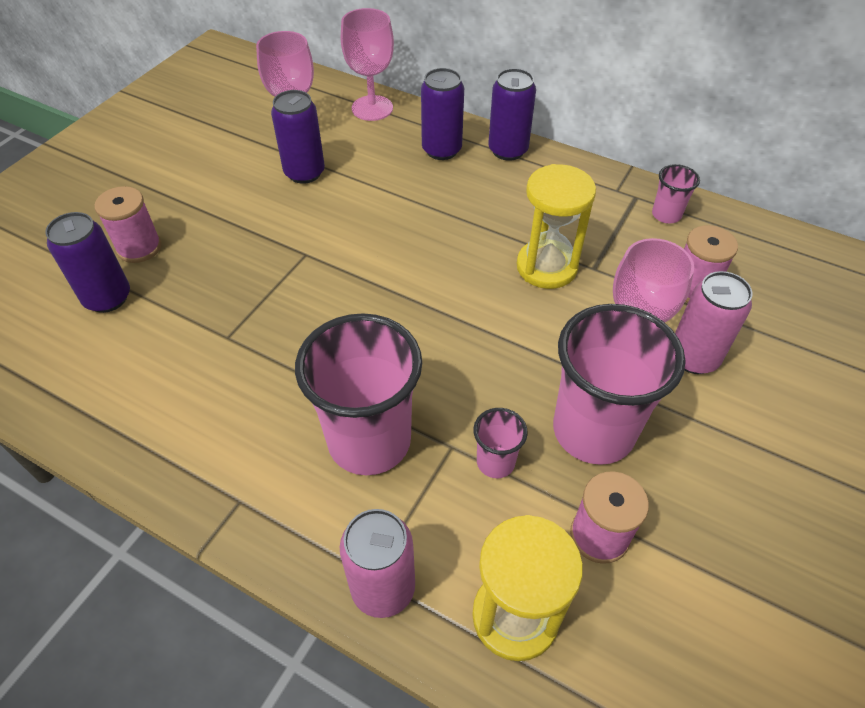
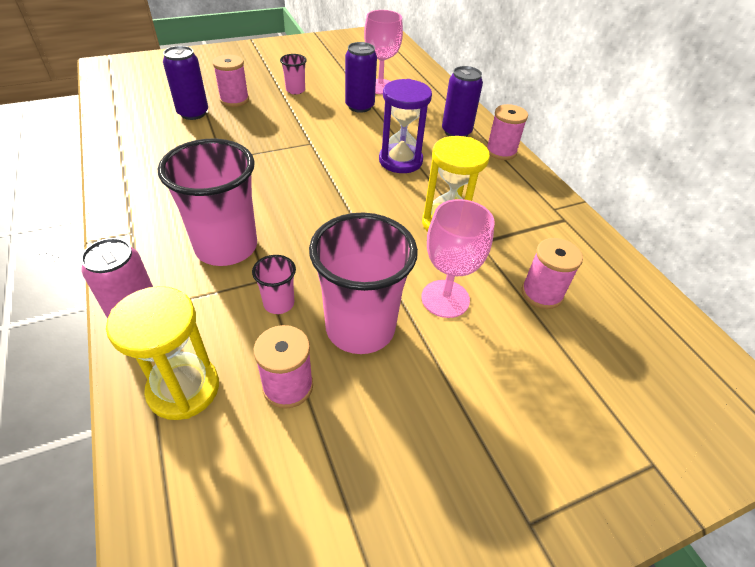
camera: 35 degrees right, 5 degrees down
pink goblet [341,8,394,121] -> none
purple can [488,68,536,161] -> pink spool [486,104,528,160]
pink cup [652,164,700,224] -> pink cup moved to [280,54,307,94]
pink can [675,271,753,374] -> none
none -> purple hourglass [379,79,432,173]

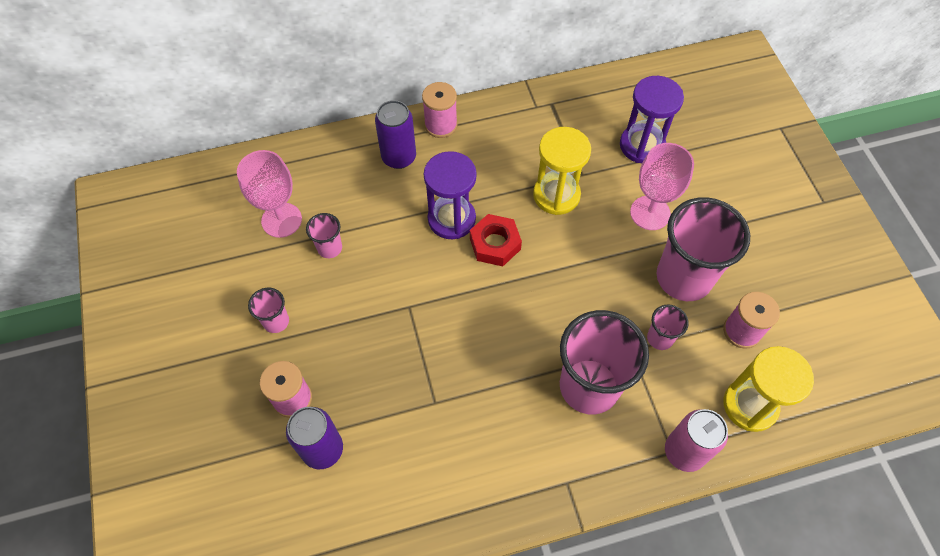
camera: 80 degrees left, 15 degrees up
purple can [345,42,377,113] -> pink cup [306,213,342,258]
pink spool [522,238,583,309] -> purple hourglass [620,76,684,163]
none -> red nut [470,214,522,266]

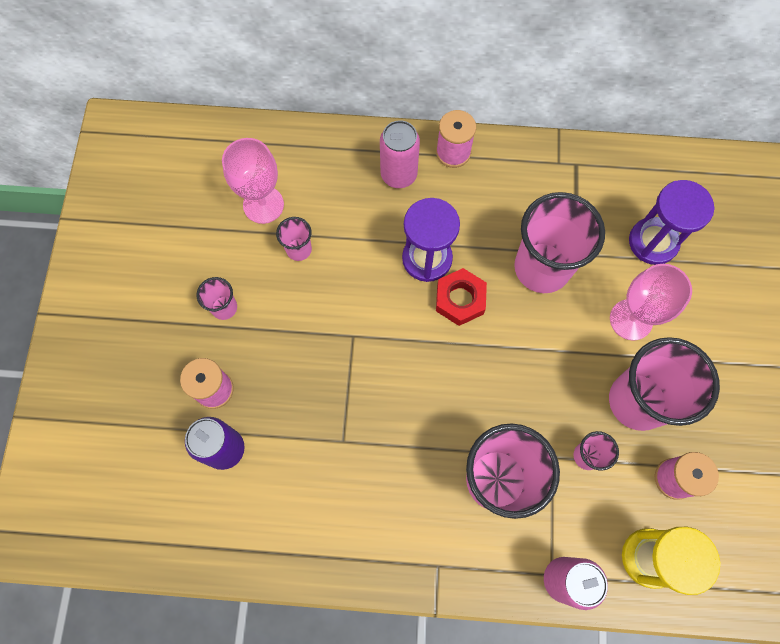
camera: 20 degrees right, 10 degrees up
purple can [375,100,416,169] -> pink can [380,120,420,188]
yellow hourglass [533,127,591,215] -> pink cup [514,192,605,293]

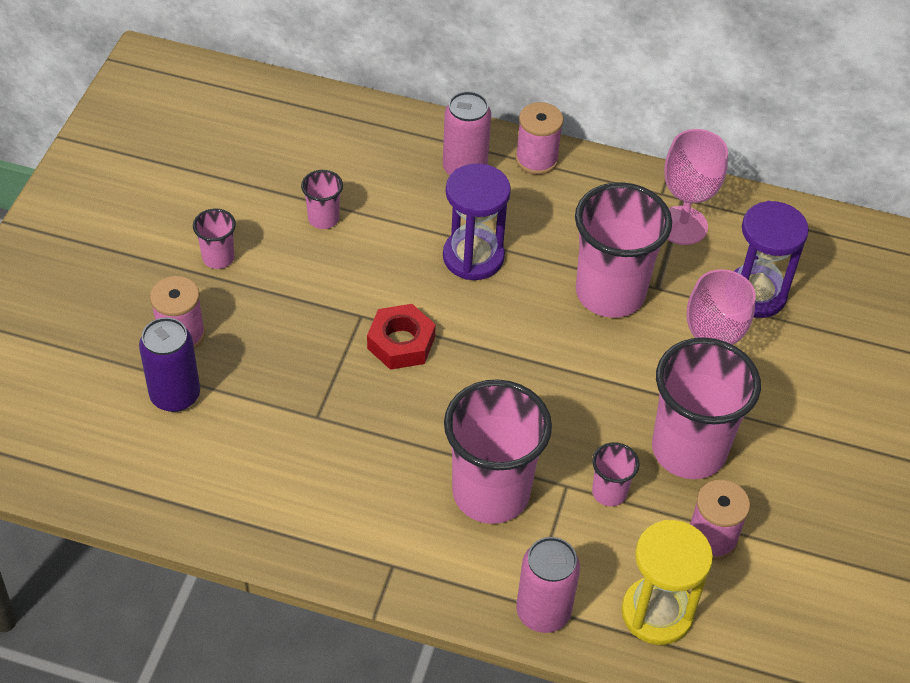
camera: 10 degrees right, 20 degrees down
pink goblet [222,138,284,224] -> pink goblet moved to [664,129,728,245]
red nut [436,268,487,326] -> red nut moved to [367,304,436,370]

